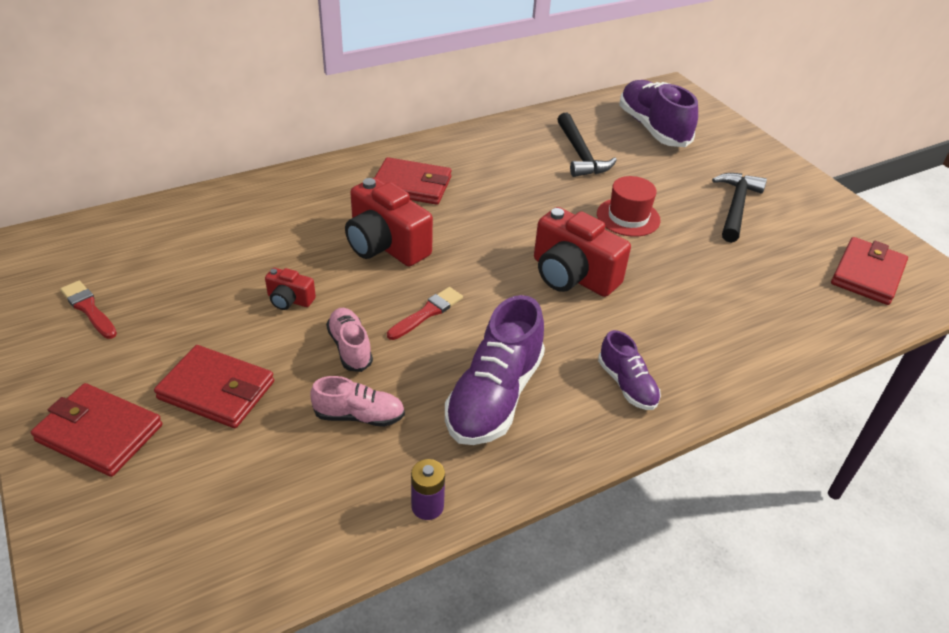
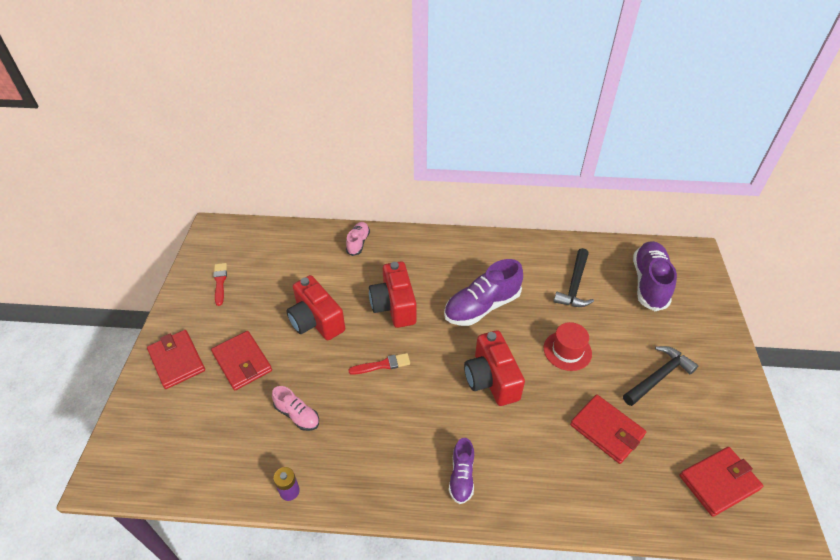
camera: 35 degrees right, 5 degrees up
red camera [265,268,316,310] -> red camera [286,275,345,340], size x2.06
pink shoe [326,308,373,372] -> pink shoe moved to [346,222,370,256]
red wallet [374,157,452,205] -> red wallet moved to [570,394,646,464]
purple shoe [445,295,545,445] -> purple shoe moved to [444,259,523,326]

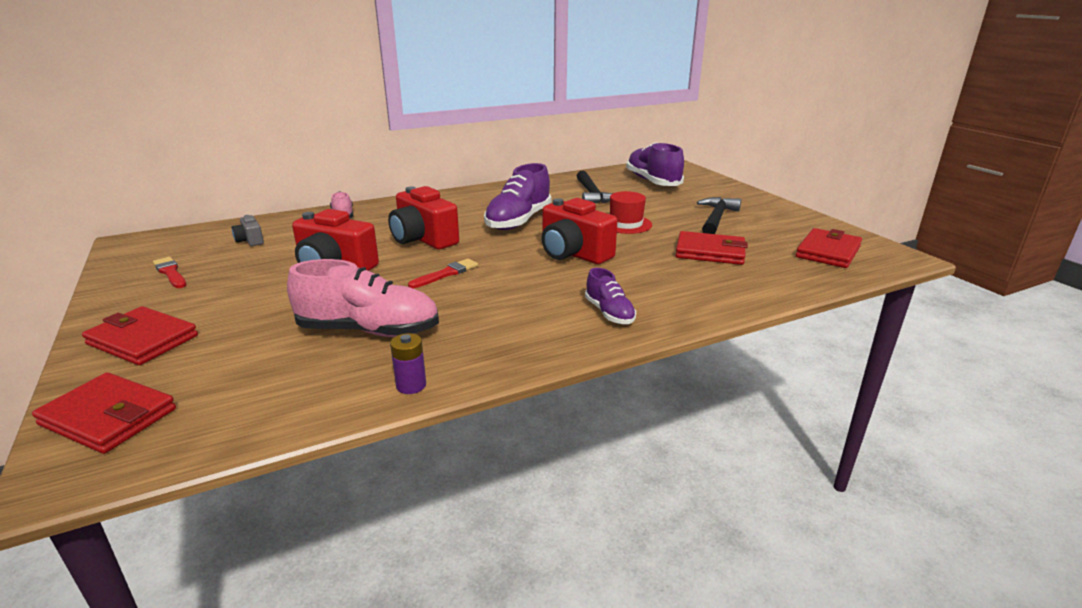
camera: 30 degrees left, 20 degrees down
red wallet [211,331,272,390] -> red wallet moved to [32,372,176,454]
pink shoe [272,386,319,431] -> pink shoe [287,259,439,337], size x1.83
none -> grey camera [232,215,264,246]

